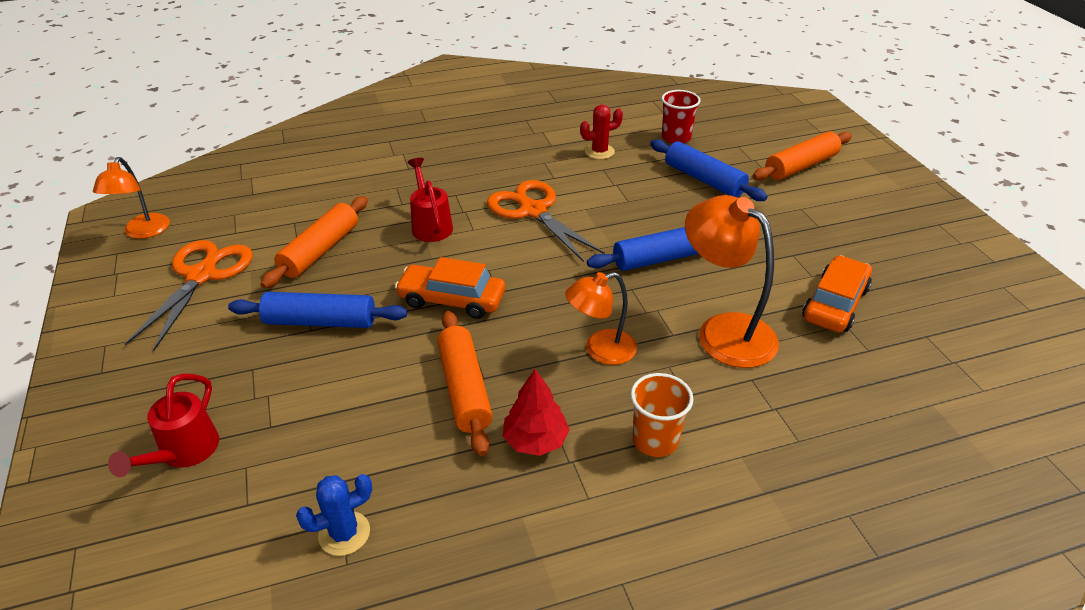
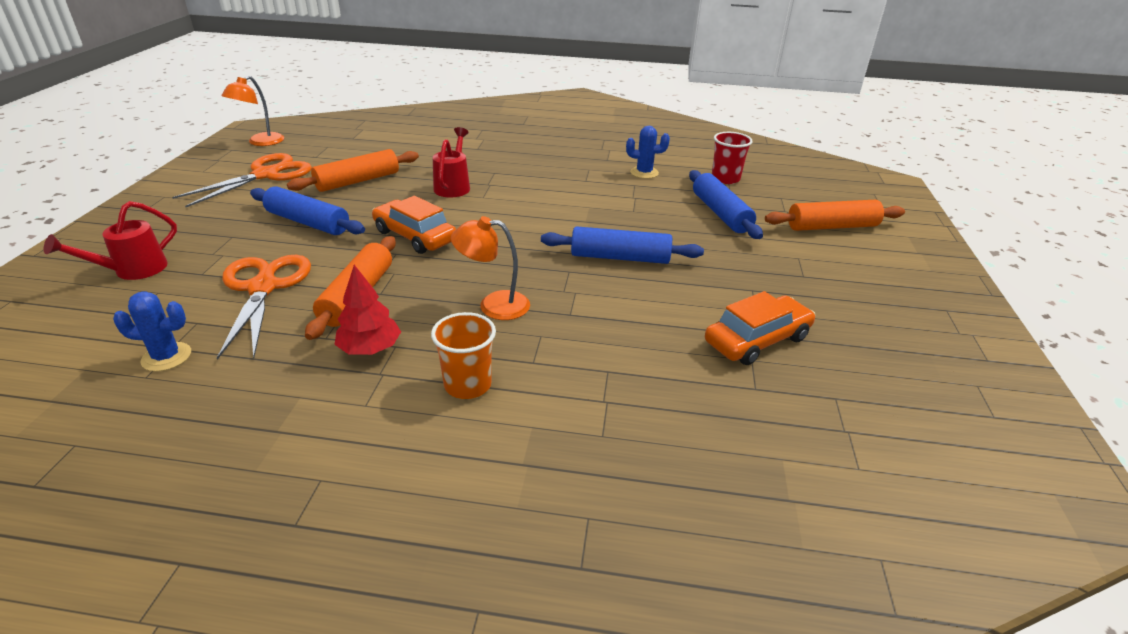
camera: 25 degrees right, 5 degrees down
orange scissors [487,180,605,262] -> orange scissors moved to [217,255,311,360]
red cactus [580,105,623,159] -> blue cactus [626,126,670,179]
orange lamp [685,195,779,368] -> none

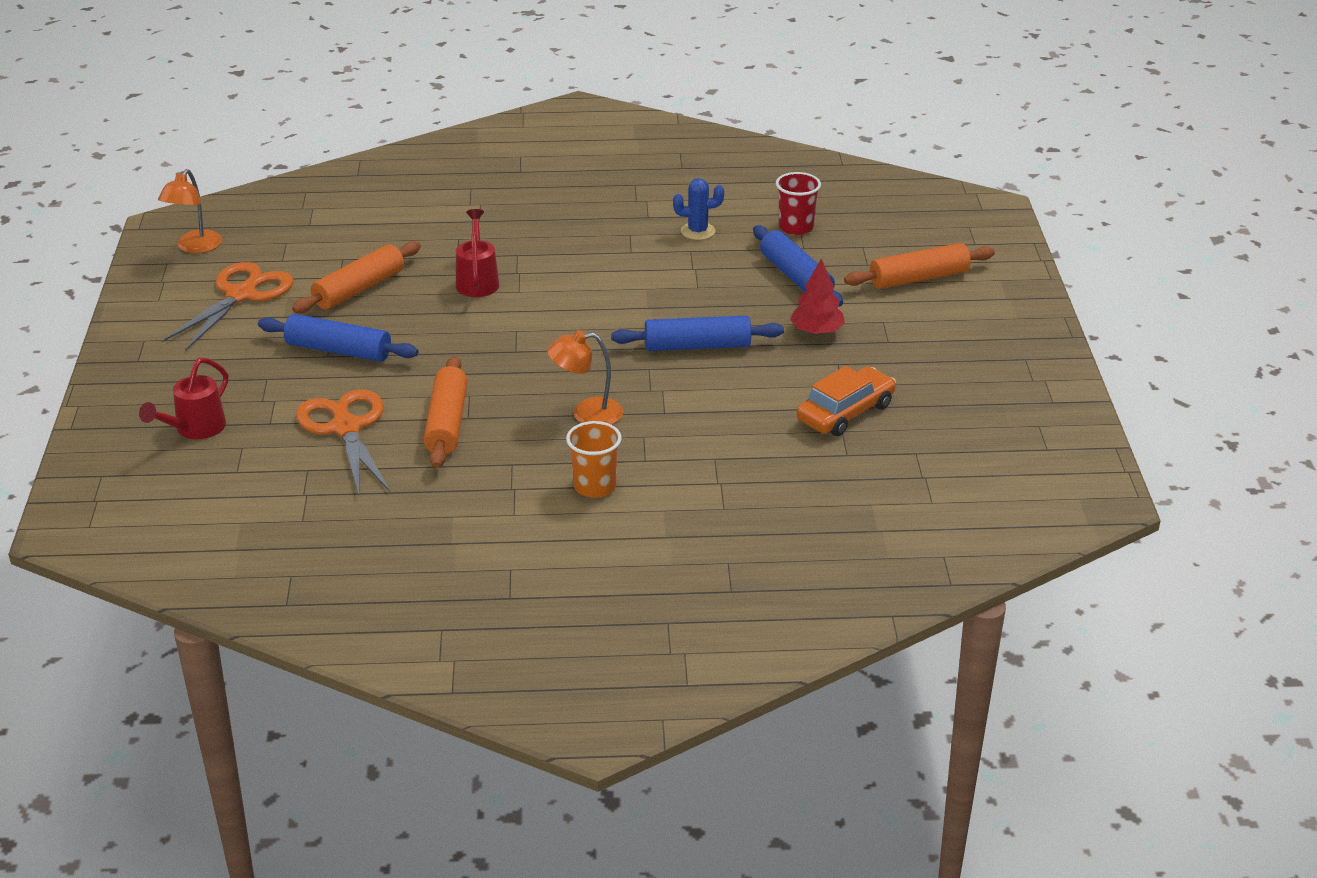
camera: 10 degrees left, 0 degrees up
blue cactus [113,291,191,372] -> none
red tree [335,265,401,355] -> red tree moved to [790,259,845,335]
orange car [372,196,456,254] -> none

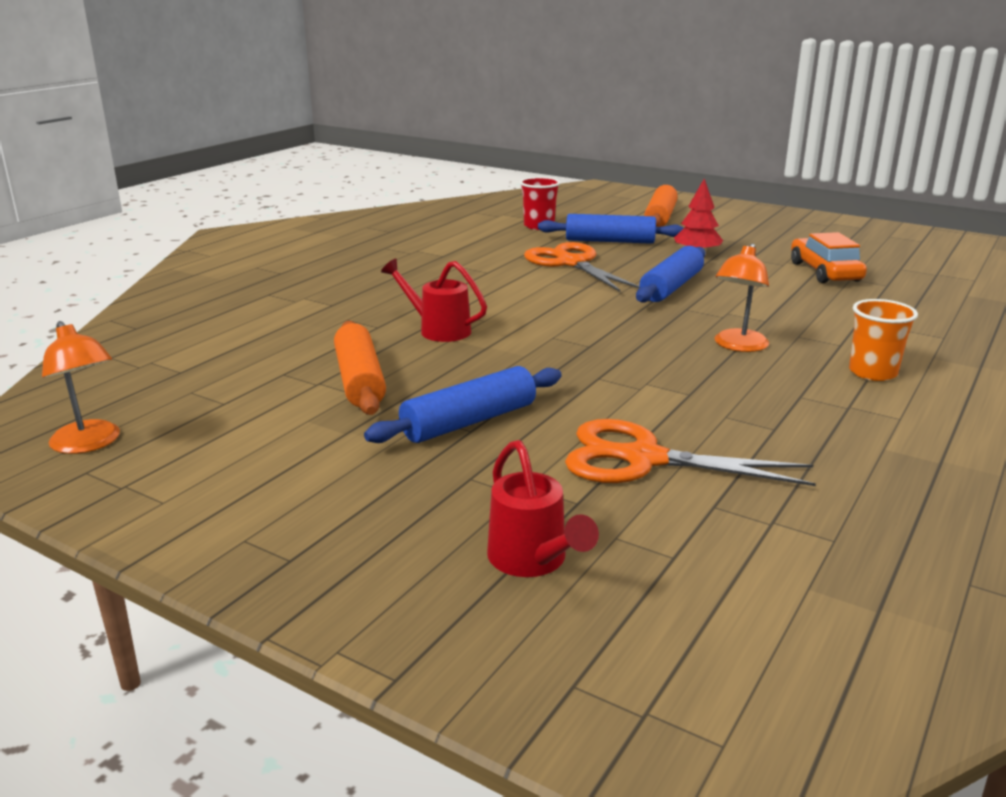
camera: 55 degrees left, 10 degrees down
orange scissors [162,262,294,351] -> orange scissors moved to [524,242,640,292]
orange rolling pin [424,356,467,468] -> none
blue cactus [673,178,724,240] -> none

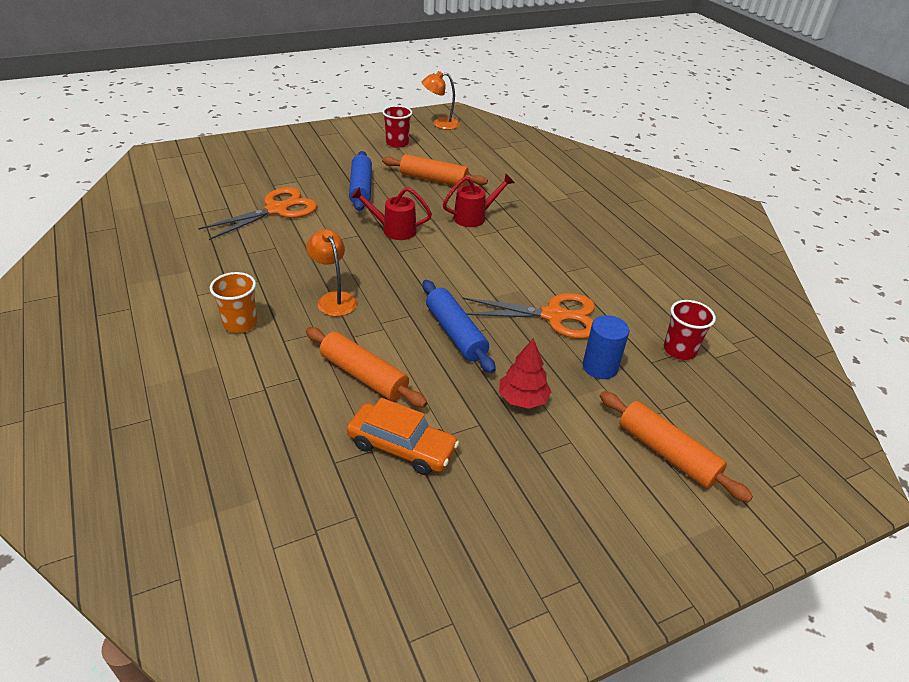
camera: 120 degrees right, 15 degrees up
red watering can [487,440,599,577] -> red watering can moved to [351,187,432,240]
blue rolling pin [538,214,683,244] -> blue cylinder [583,315,629,379]
none -> orange rolling pin [306,327,427,408]
none -> red cup [382,105,412,148]

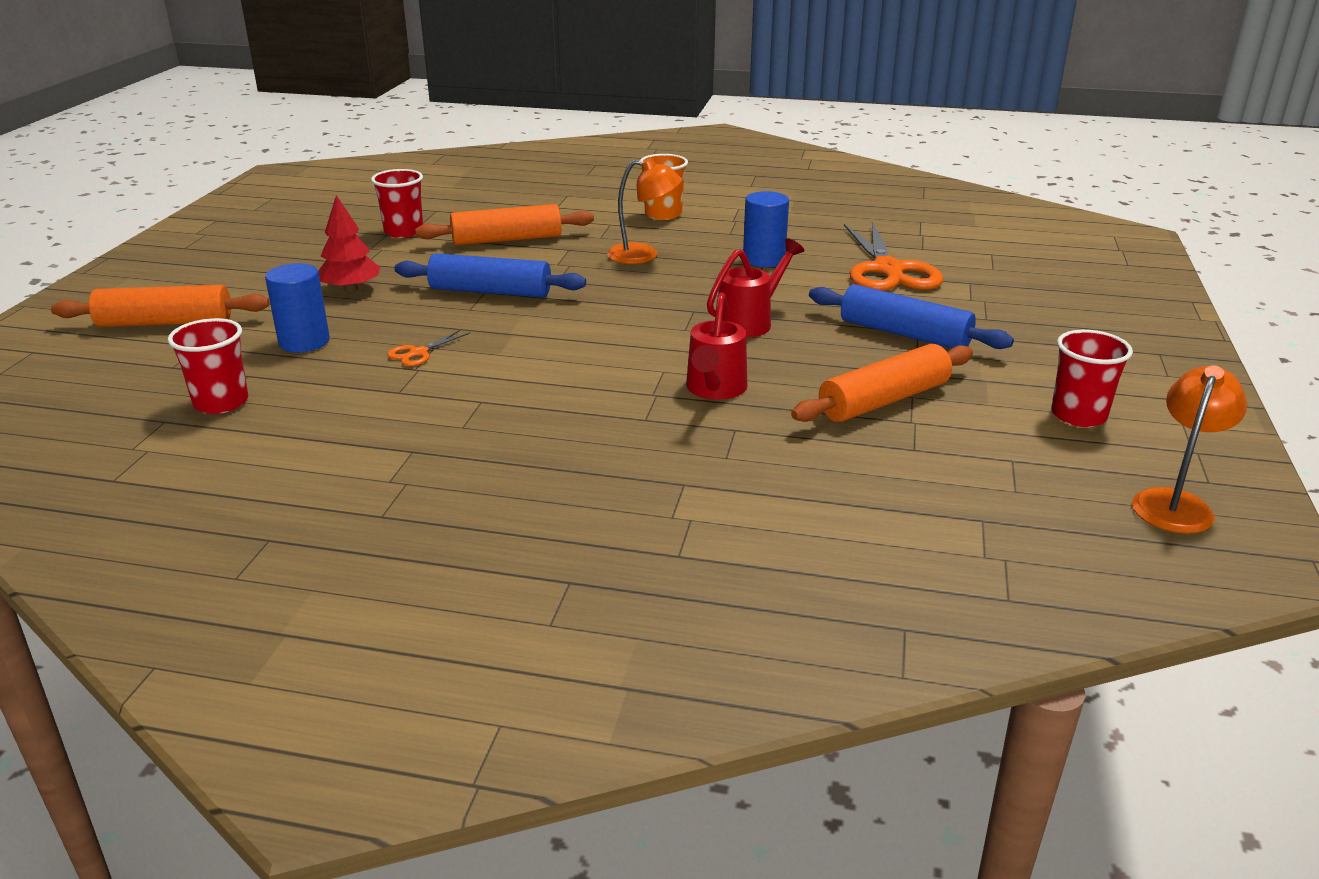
camera: 130 degrees right, 10 degrees down
orange car [347,398,459,475] -> red cup [371,169,423,238]
orange scissors [462,293,595,339] -> orange scissors [387,329,471,366], size x0.43
none -> blue cylinder [743,191,789,267]

